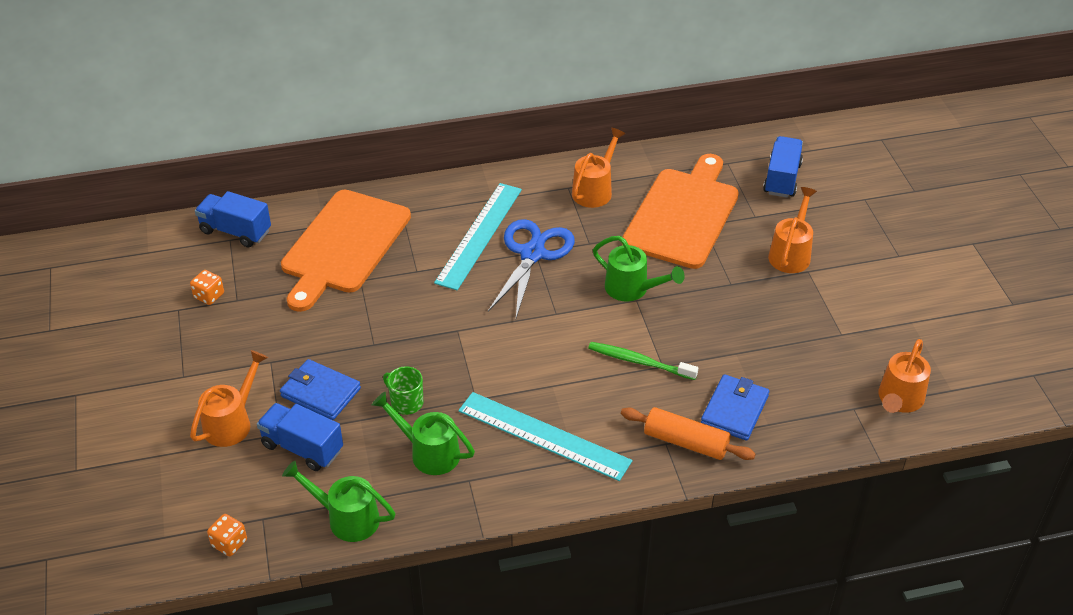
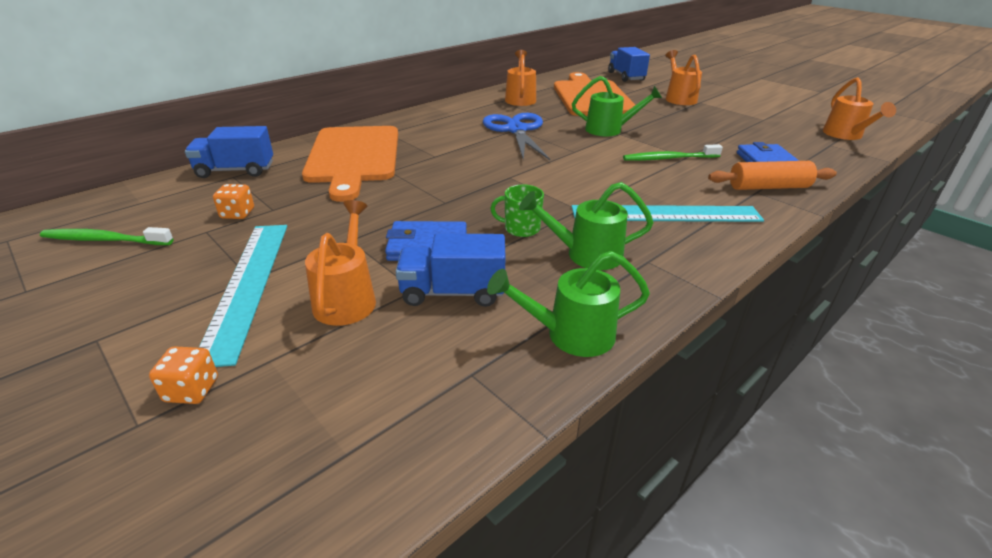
camera: 30 degrees left, 10 degrees down
orange dice [207,514,247,556] -> orange dice moved to [149,346,218,404]
turquoise ruler [434,183,522,290] -> turquoise ruler moved to [199,225,287,367]
none -> green toothbrush [40,227,174,245]

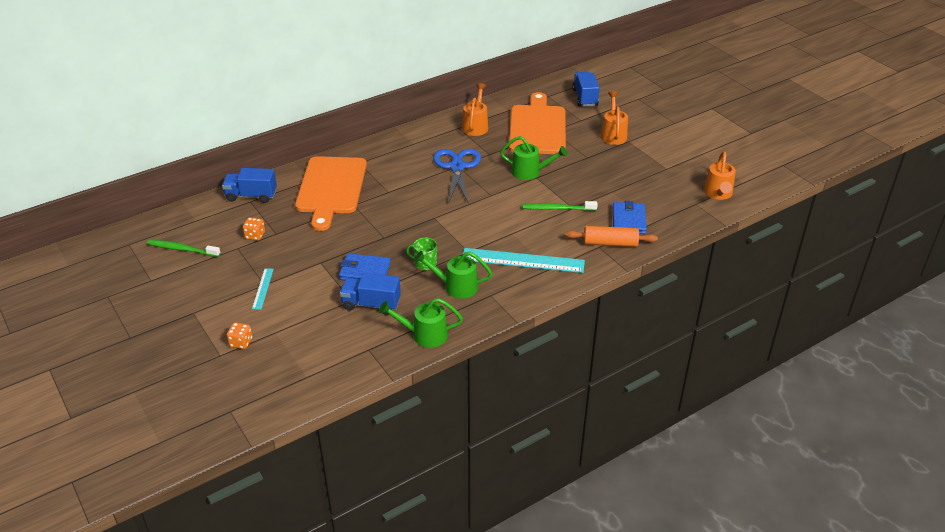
camera: 10 degrees right, 5 degrees up
turquoise ruler [199,225,287,367] -> turquoise ruler [252,268,274,310], size x0.48
orange watering can [305,200,376,326] -> none

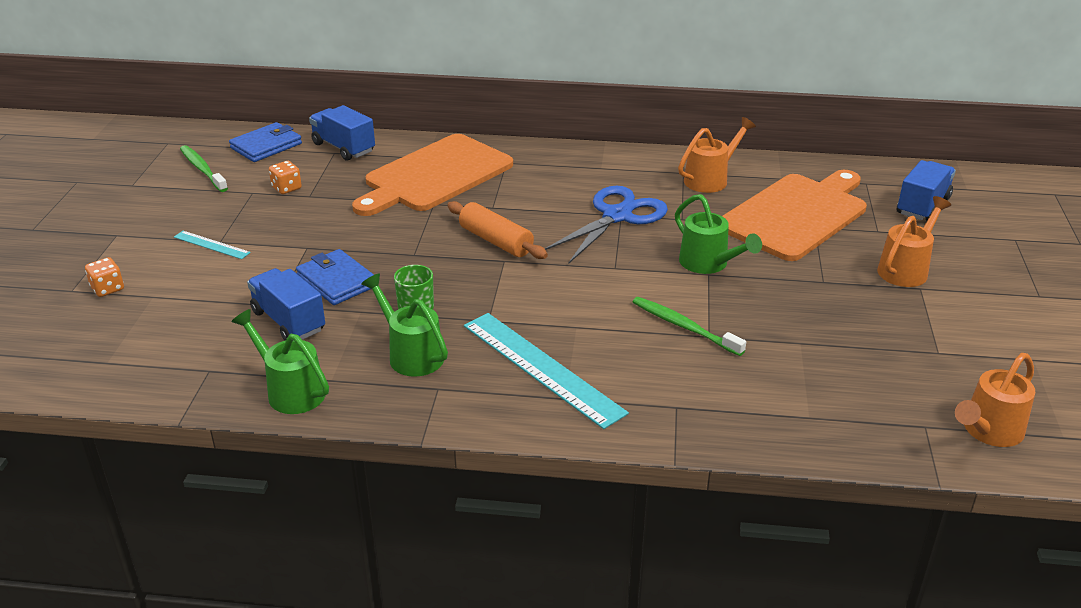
camera: 40 degrees right, 5 degrees down
turquoise ruler [252,268,274,310] -> turquoise ruler turned 75 degrees clockwise [174,231,251,259]
orange rolling pin [565,226,658,247] -> orange rolling pin moved to [447,201,548,259]
blue wallet [613,201,647,234] -> blue wallet moved to [229,122,302,162]

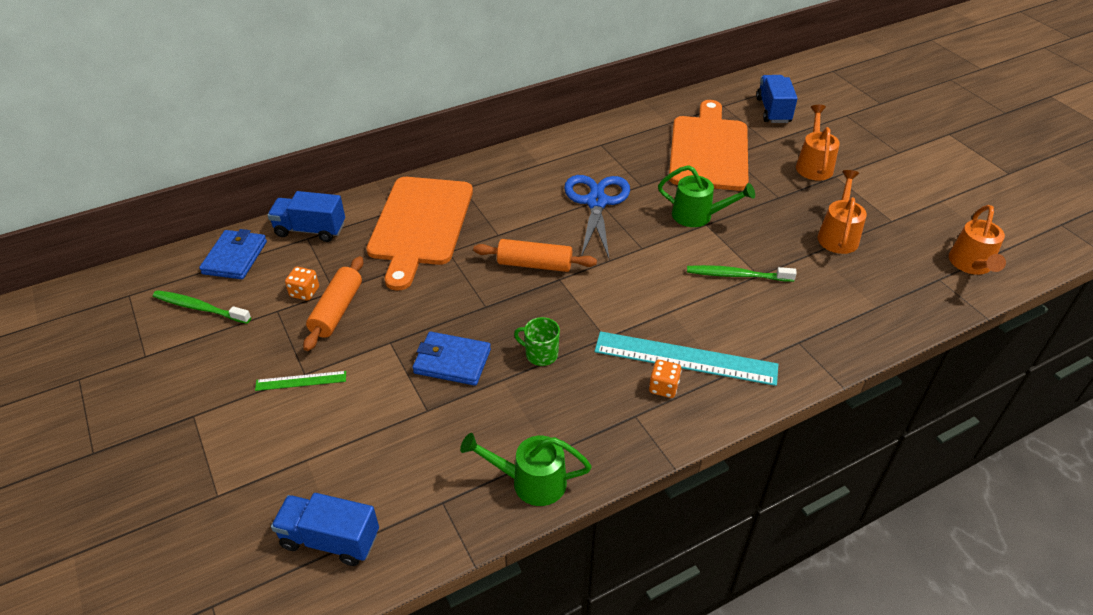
camera: 35 degrees left, 10 degrees up
orange dice [85,257,124,297] -> orange dice moved to [649,360,681,398]
turquoise ruler [174,231,251,259] -> green ruler [255,371,346,391]
blue truck [247,268,325,341] -> blue truck moved to [271,493,379,566]
green watering can [361,273,448,377] -> none
orange watering can [678,117,756,193] -> orange watering can moved to [817,170,867,254]
none -> orange rolling pin [303,256,363,351]

